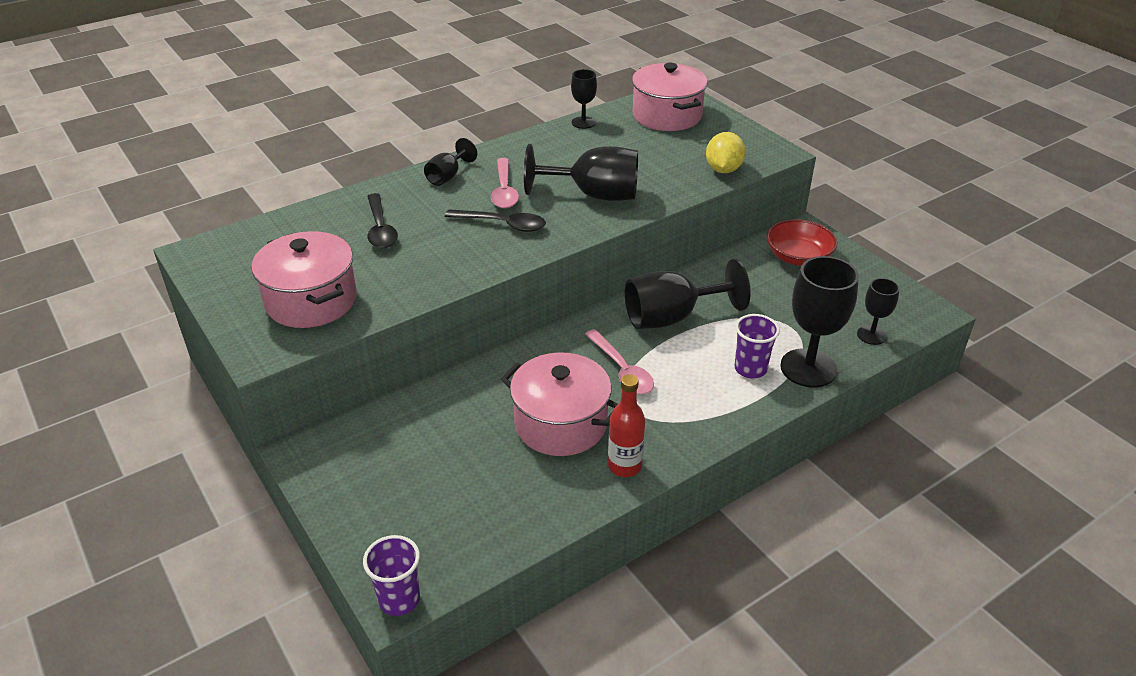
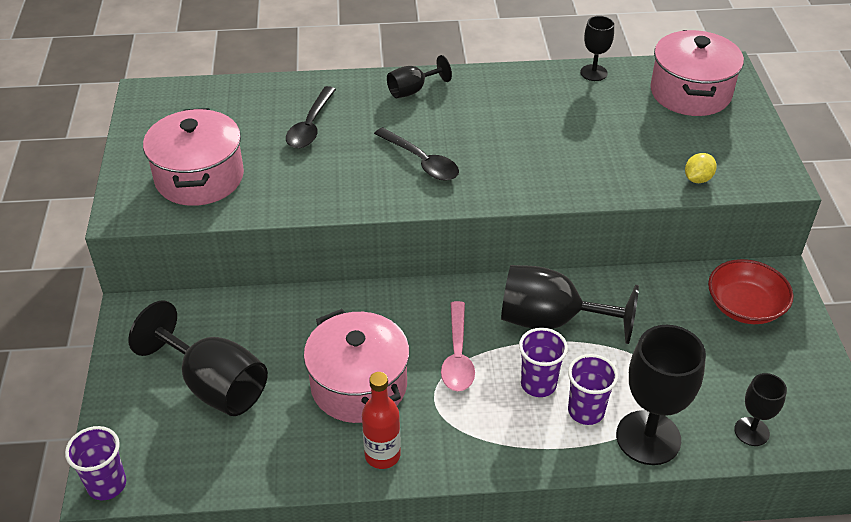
camera: 30 degrees right, 5 degrees up
pink spoon [491,158,519,209] -> none
black goblet [524,144,638,201] -> black goblet moved to [128,300,268,416]
yellow lemon [706,132,746,173] -> yellow lemon [685,153,717,183], size x0.64
none -> purple cup [519,328,568,397]

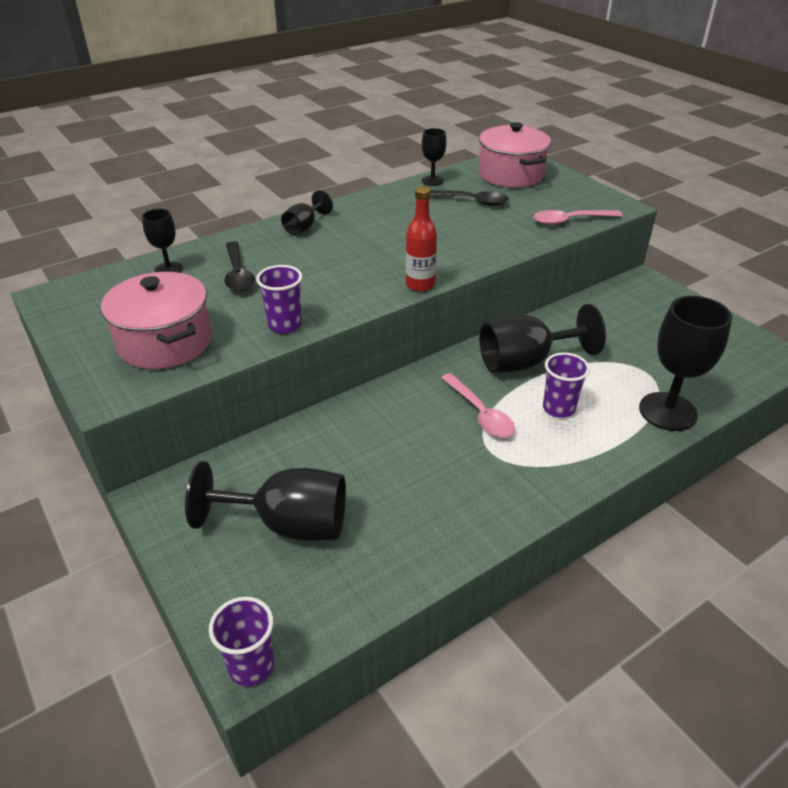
camera: 30 degrees left, 5 degrees down
pink pot [304,309,410,423] -> none
red bottle [362,372,401,469] -> red bottle moved to [406,186,437,292]
black spoon [374,127,459,181] -> black spoon moved to [430,190,509,206]
purple cup [568,354,618,425] -> purple cup moved to [256,265,303,333]
yellow lemon [685,153,717,183] -> pink spoon [533,210,623,225]
red bowl [708,259,794,324] -> none
black goblet [734,373,787,446] -> black goblet moved to [142,209,183,273]

